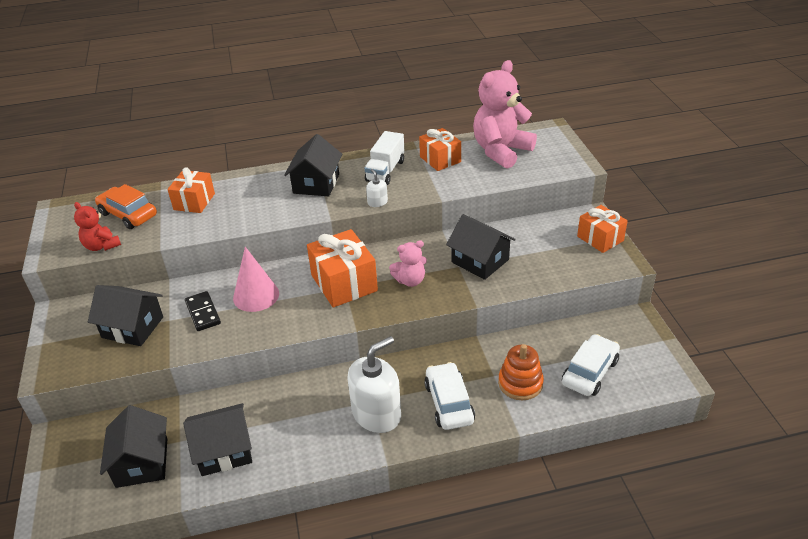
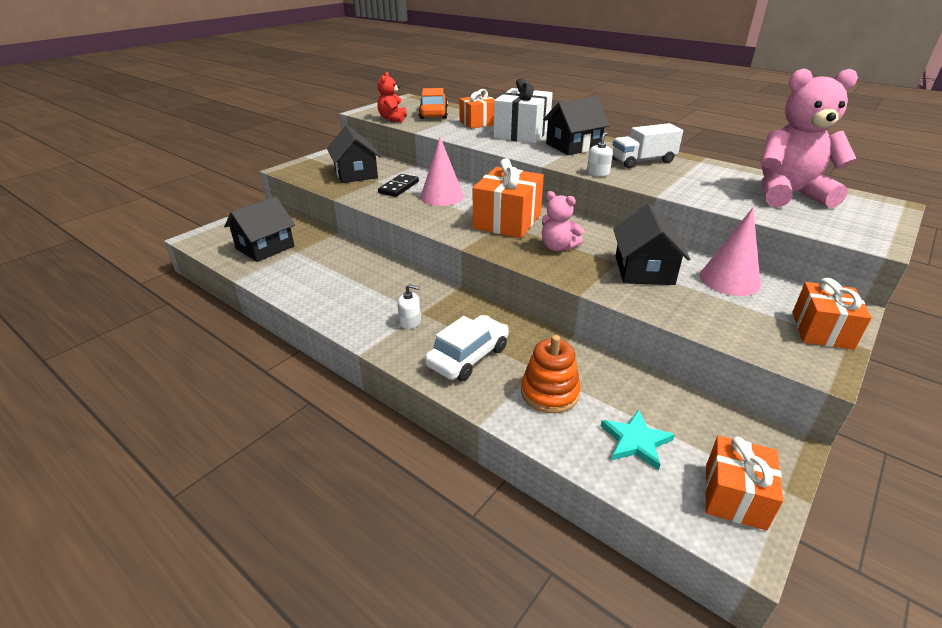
camera: 50 degrees right, 5 degrees down
black house [183,403,252,476] -> none
white soap dispenser [348,336,401,433] -> white soap dispenser [398,284,421,329], size x0.44
orange gift [419,128,461,171] -> orange gift moved to [705,436,784,531]
white car [562,334,620,396] -> turquoise star [601,409,675,470]
none -> white gift [494,78,553,143]
none -> pink cone [699,208,761,296]

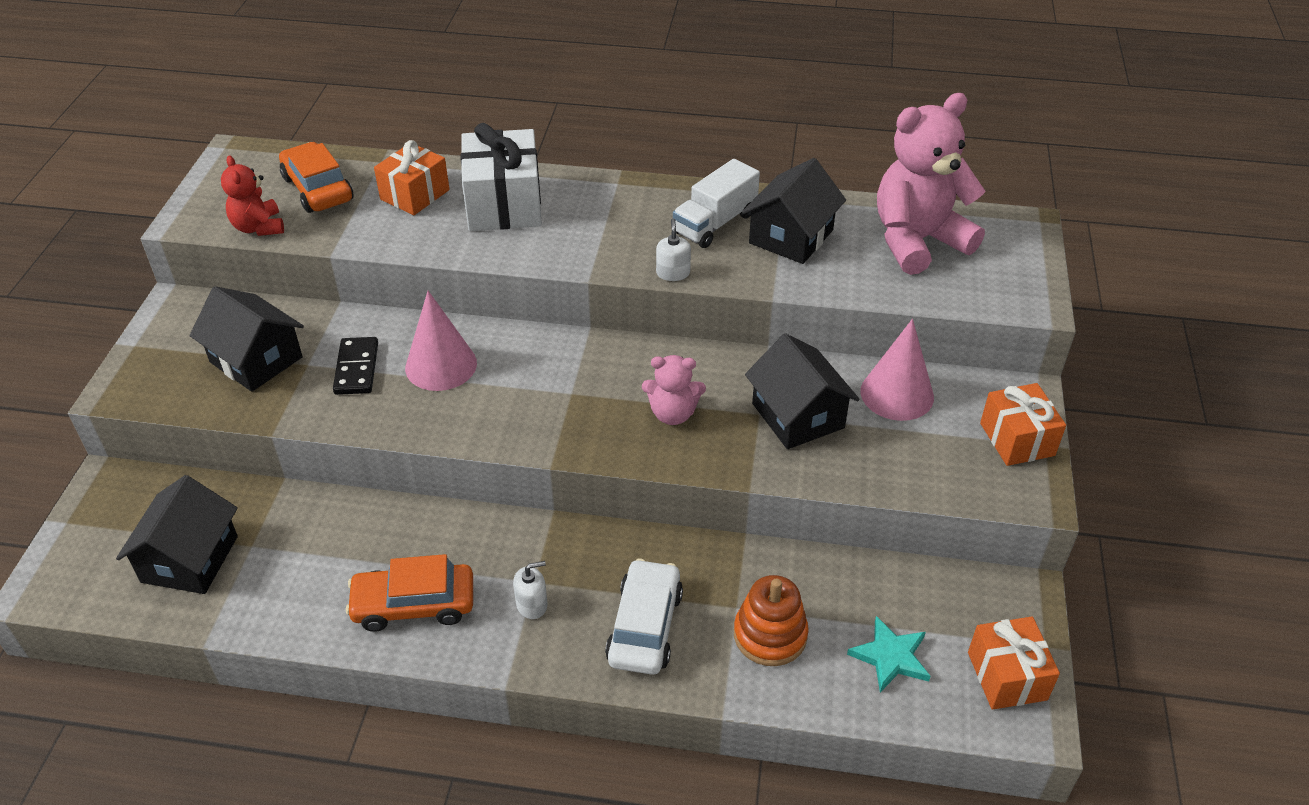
camera: 30 degrees left, 10 degrees up
orange gift [473,158,544,238] -> none
black house [543,96,610,155] -> black house moved to [742,158,846,264]
none -> orange car [346,554,473,632]

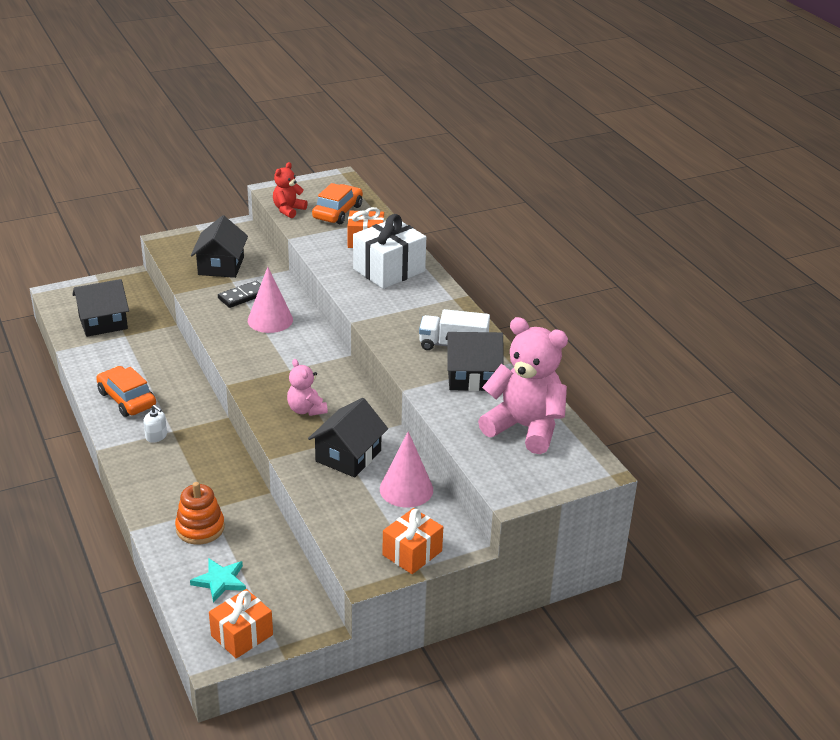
camera: 55 degrees right, 10 degrees down
white car [605,559,683,675] -> none
white soap dispenser [656,218,691,281] -> none

